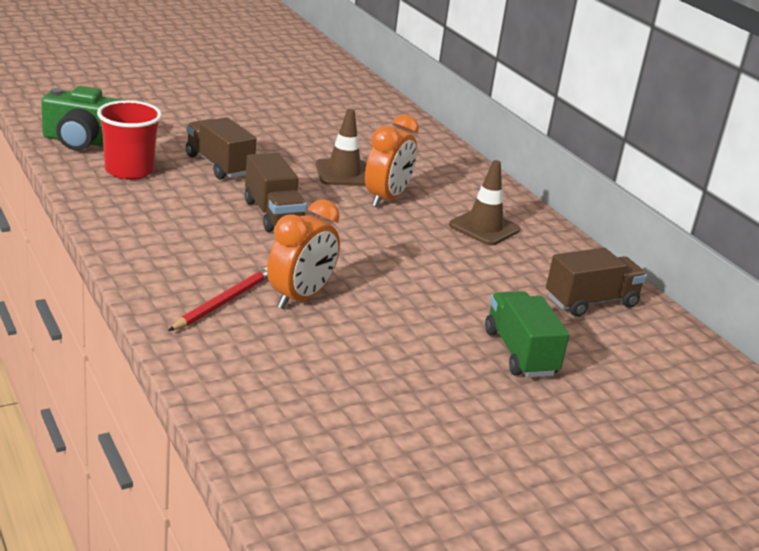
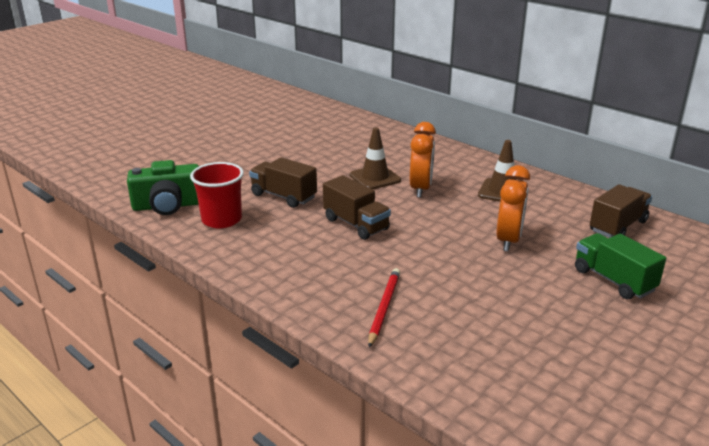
camera: 15 degrees left, 0 degrees up
orange clock [267,199,340,309] -> orange clock moved to [496,165,530,251]

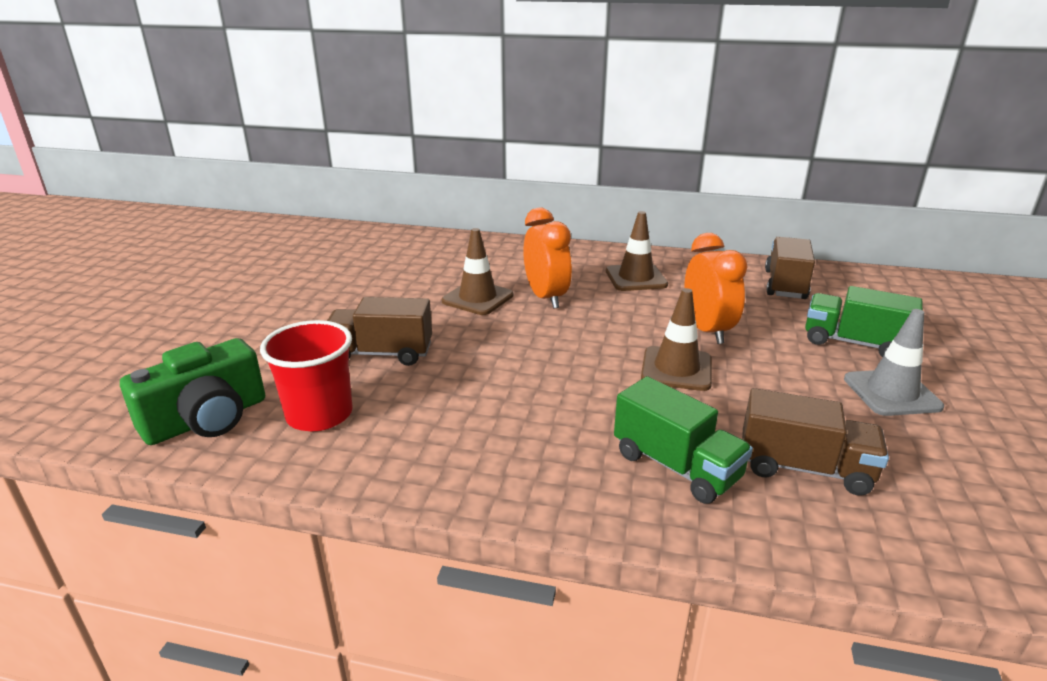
camera: 30 degrees left, 0 degrees up
brown truck [323,175,391,240] -> brown truck moved to [742,388,889,496]
red pencil [368,268,400,348] -> green truck [614,376,753,504]
none -> brown traffic cone [641,288,712,391]
none -> grey traffic cone [844,309,944,416]

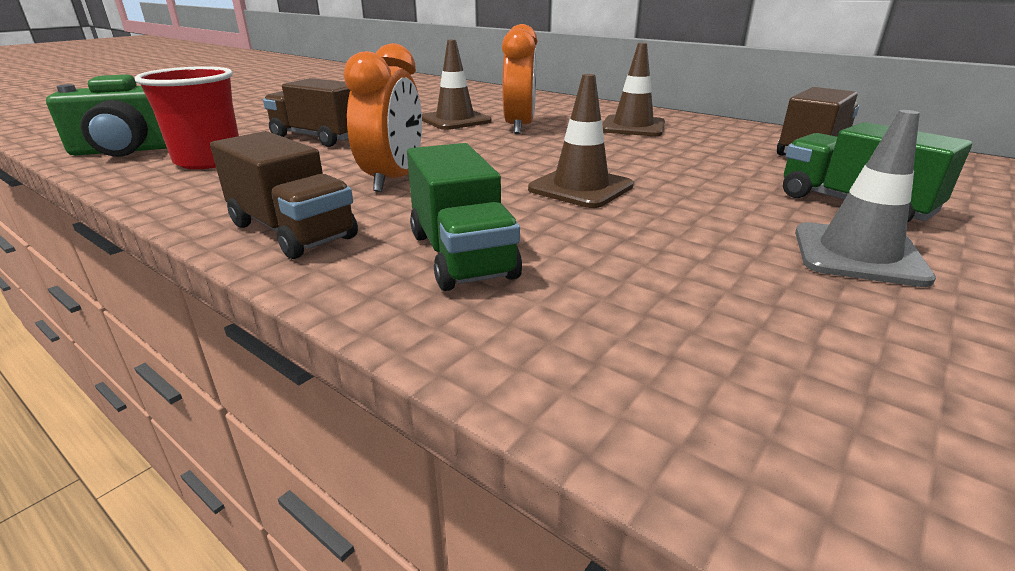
camera: 25 degrees right, 0 degrees up
orange clock [685,233,747,344] -> orange clock moved to [343,43,422,192]
brown truck [742,388,889,496] -> brown truck moved to [210,131,358,259]

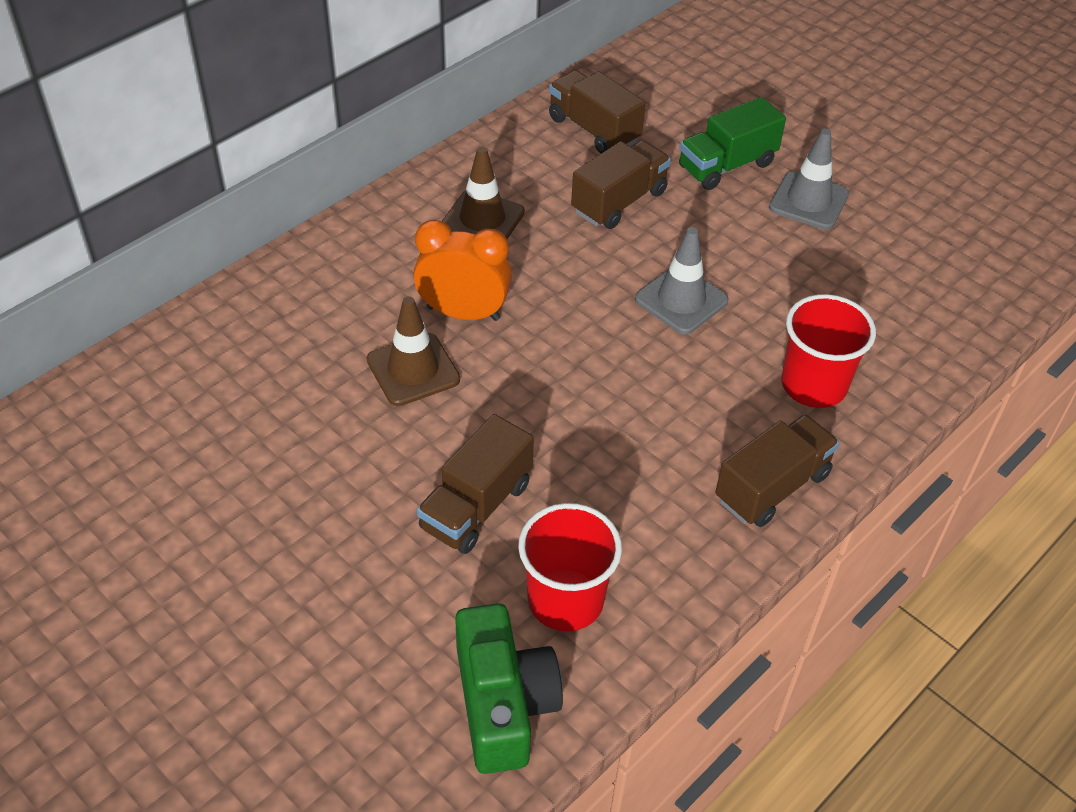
camera: 85 degrees left, 20 degrees up
orange clock [343,43,422,192] -> none
green truck [407,143,522,291] -> red cup [781,294,876,408]
brown traffic cone [528,74,634,208] -> grey traffic cone [635,227,728,335]
none -> brown truck [571,140,671,229]

